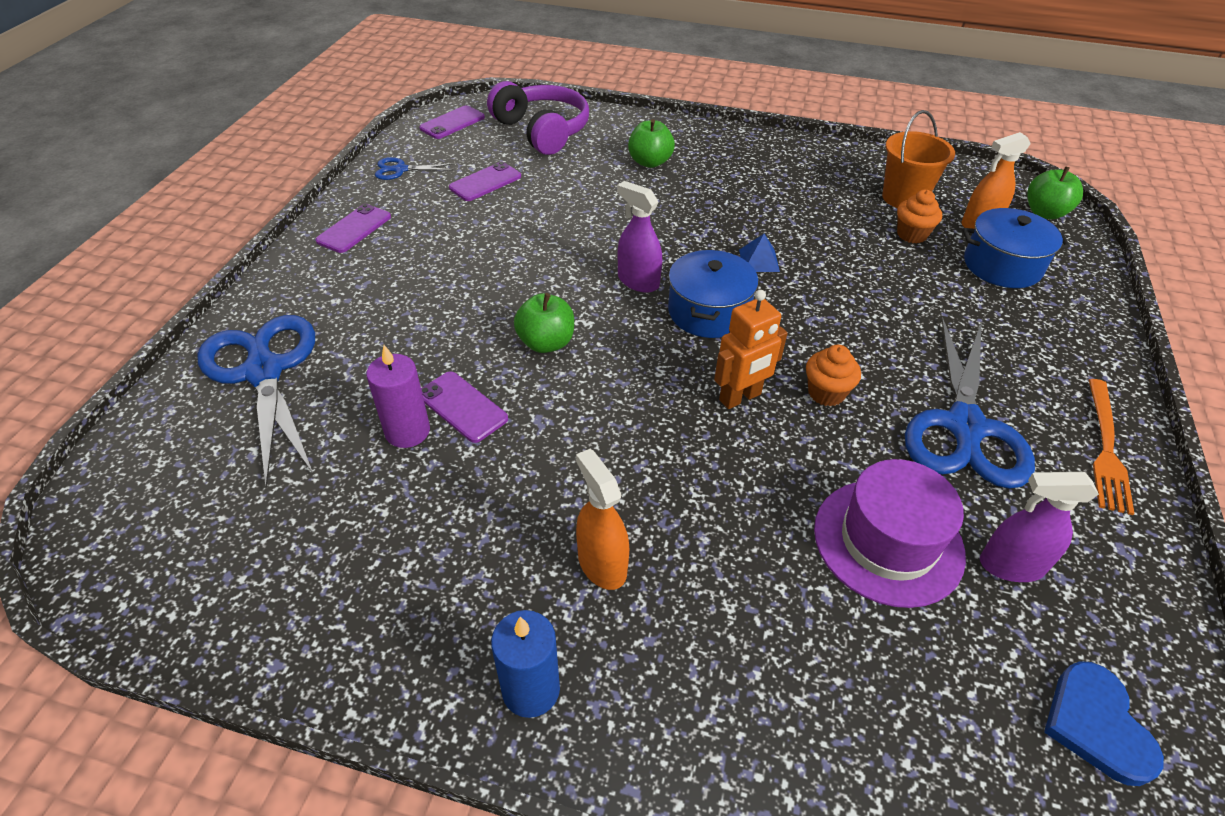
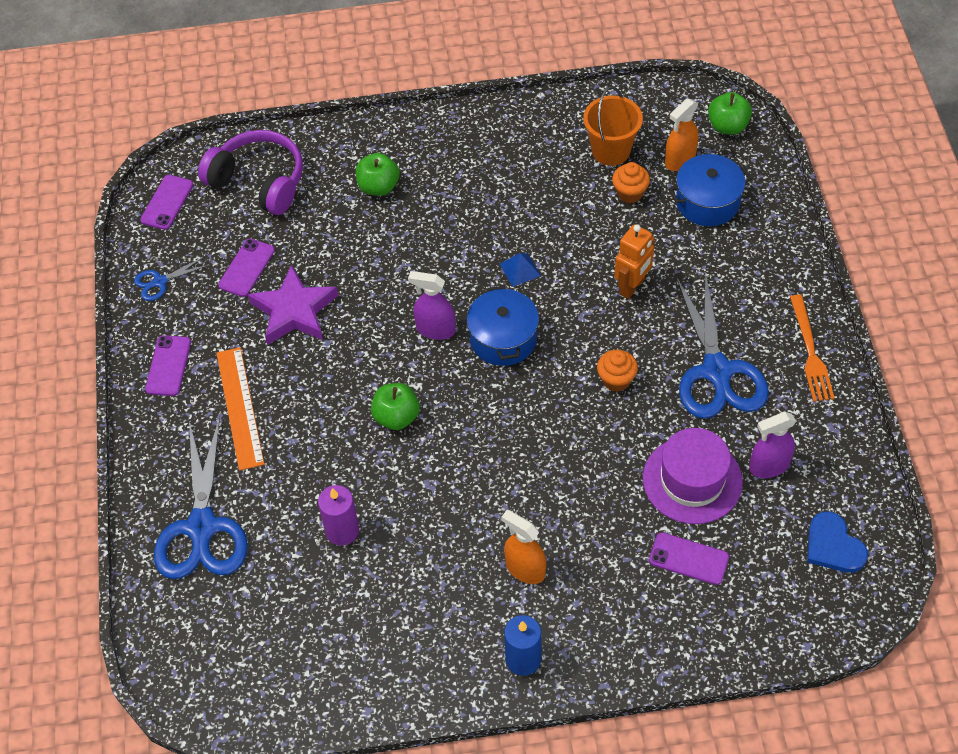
camera: 20 degrees left, 10 degrees up
blue scissors [197,315,315,489] -> blue scissors turned 135 degrees counterclockwise [154,416,248,579]
purple phone [421,371,508,443] -> purple phone moved to [649,532,729,585]
orange robot [714,290,788,409] -> orange robot moved to [614,224,655,299]
none -> orange ruler [216,347,265,471]
none -> purple star [248,265,338,345]

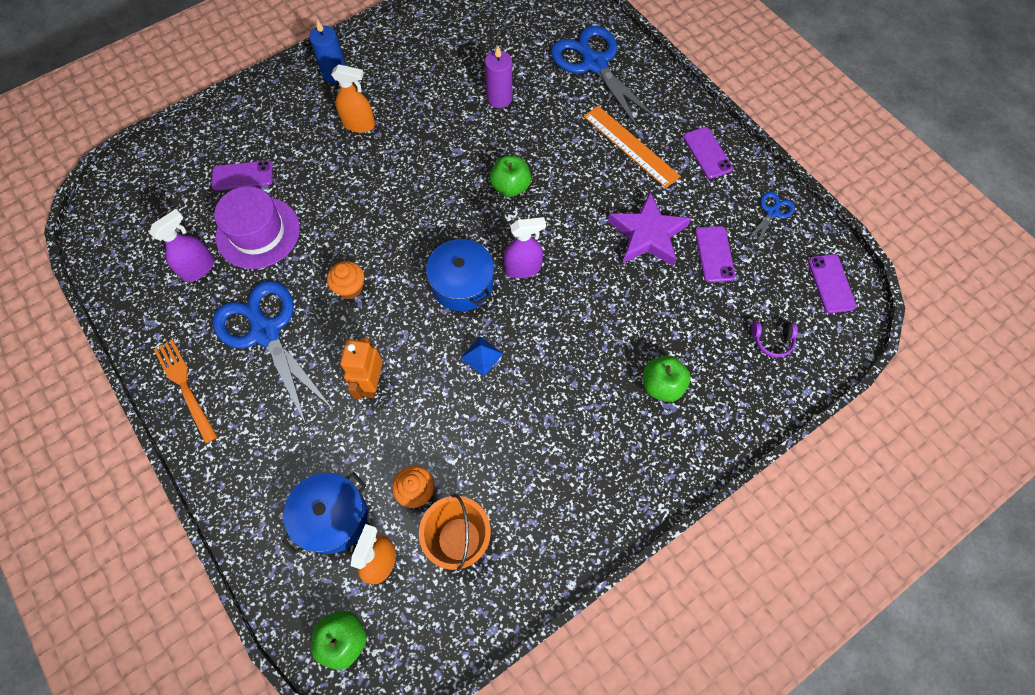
camera: 150 degrees right, 10 degrees up
purple headphones [198,130,303,215] -> purple headphones [752,321,798,358], size x0.43
blue heart [807,511,868,573] -> none

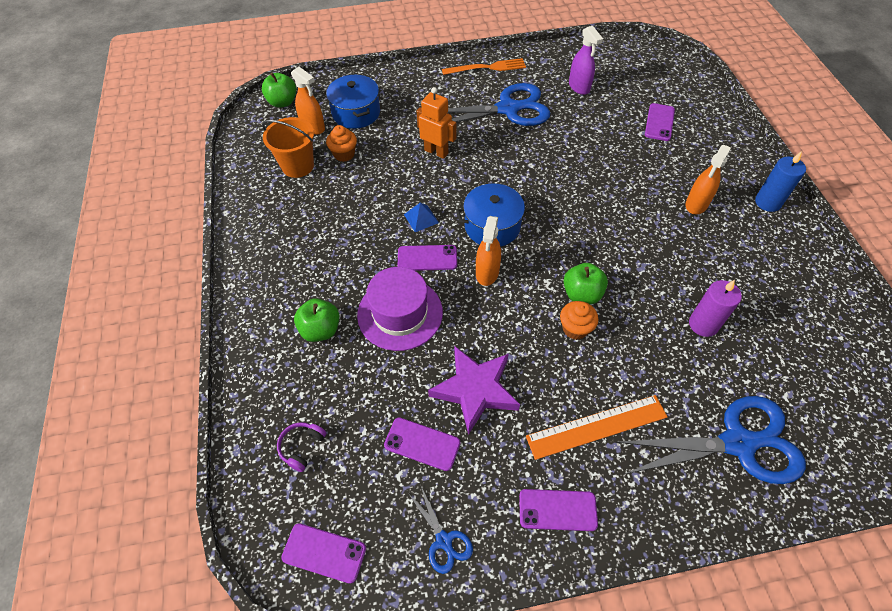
camera: 115 degrees right, 10 degrees down
purple hat [214,186,300,269] -> purple hat moved to [357,267,443,351]
orange cupcake [327,261,364,299] -> orange cupcake moved to [560,301,598,340]
purple spray bottle [504,217,546,278] -> orange spray bottle [476,216,501,286]
none -> purple phone [398,245,457,271]

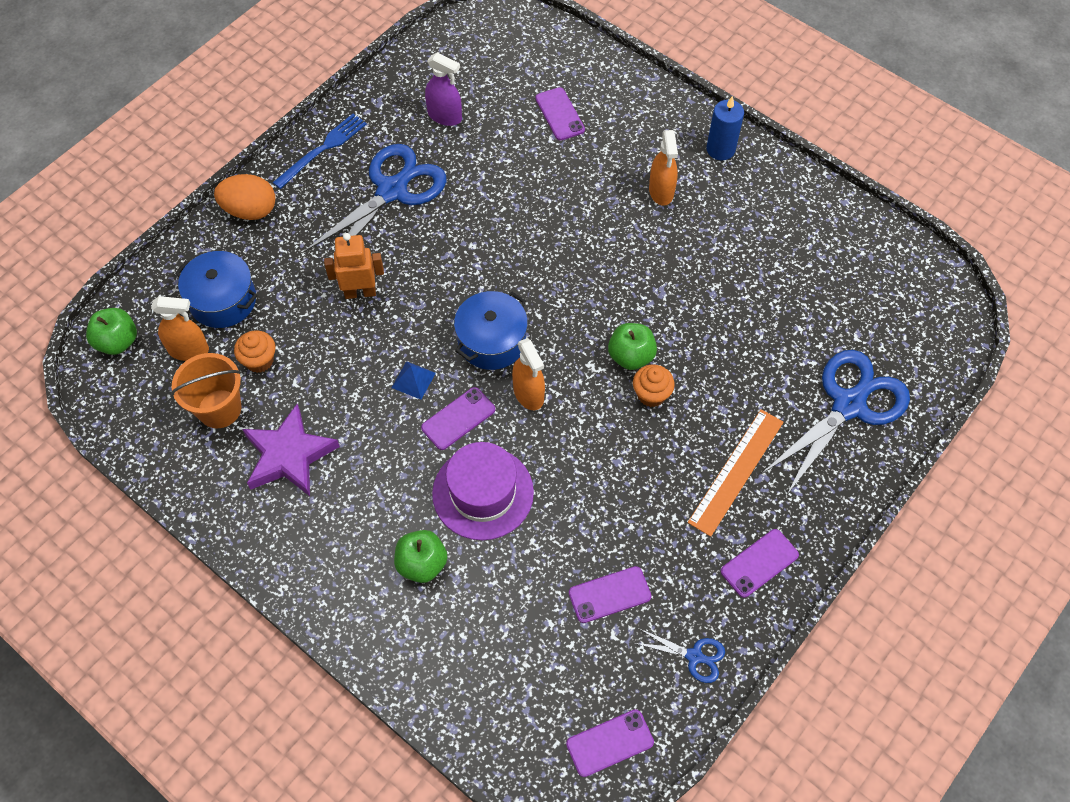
camera: 40 degrees left, 5 degrees up
purple headphones [277,422,327,472] -> none
purple star [428,346,520,435] -> purple star moved to [242,404,340,496]
orange fork [442,58,526,75] -> blue fork [272,114,366,189]
purple candle [689,280,742,337] -> none
none -> orange egg [214,174,275,220]

